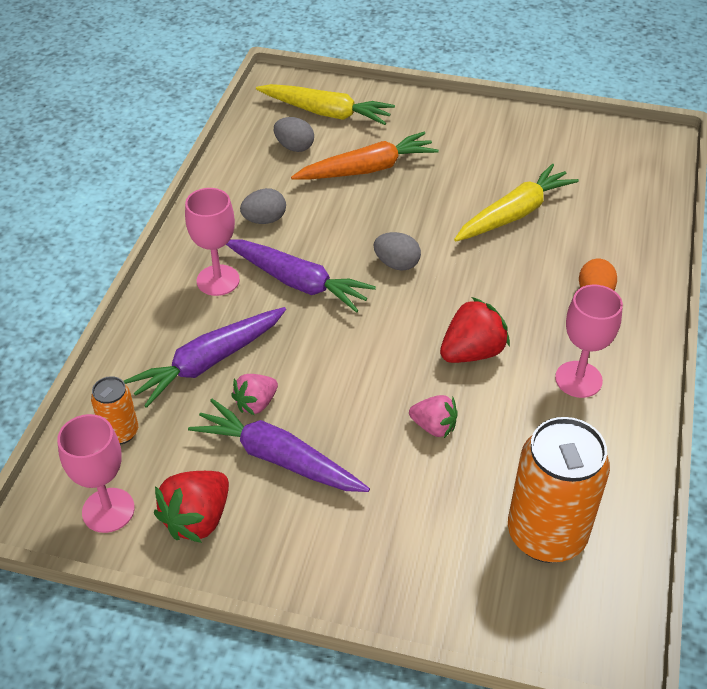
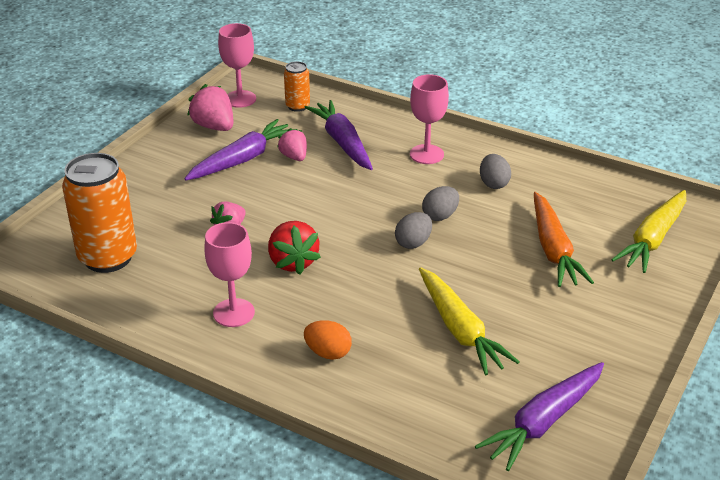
camera: 105 degrees right, 10 degrees down
red strawberry [154,471,229,543] -> pink strawberry [187,84,233,131]
purple carrot [226,240,376,313] -> purple carrot moved to [475,362,604,471]
grey egg [274,117,314,152] -> grey egg moved to [422,186,459,221]

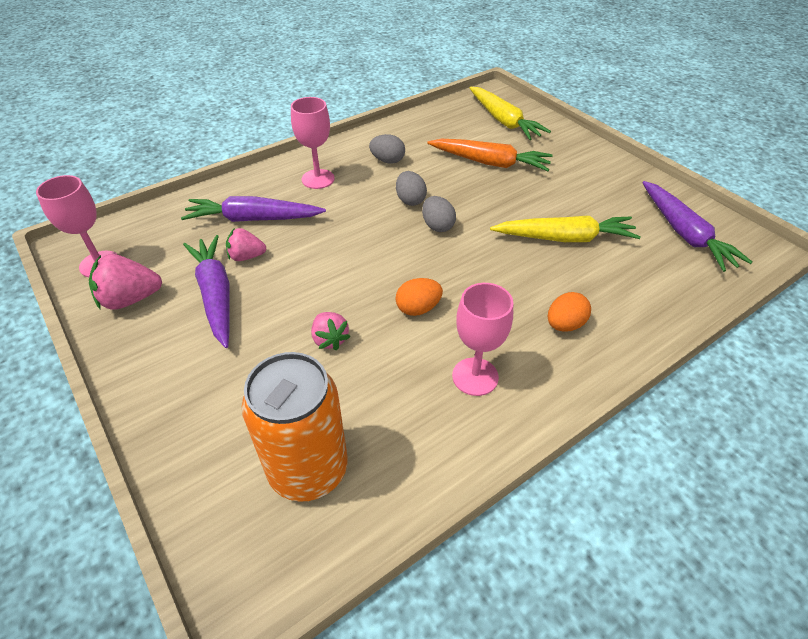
camera: 65 degrees left, 10 degrees up
red strawberry [268,221,321,275] -> orange egg [395,278,443,316]
orange can [284,61,310,112] -> none

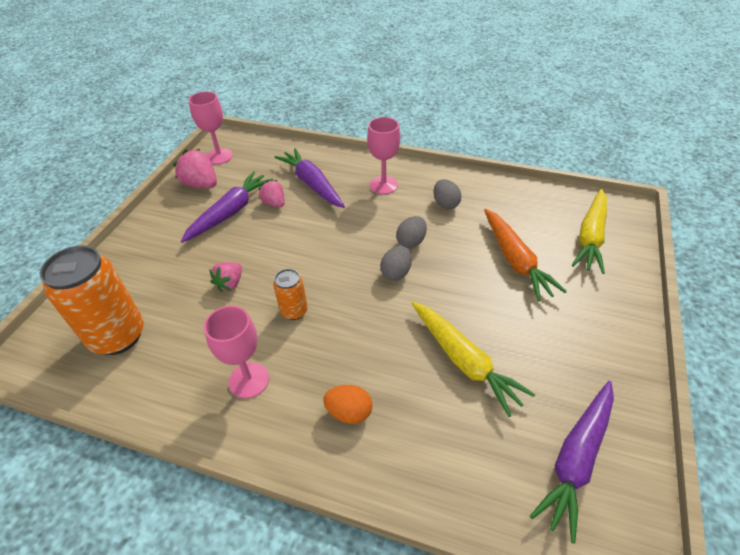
camera: 55 degrees right, 0 degrees up
orange egg [395,278,443,316] -> orange can [273,269,308,320]

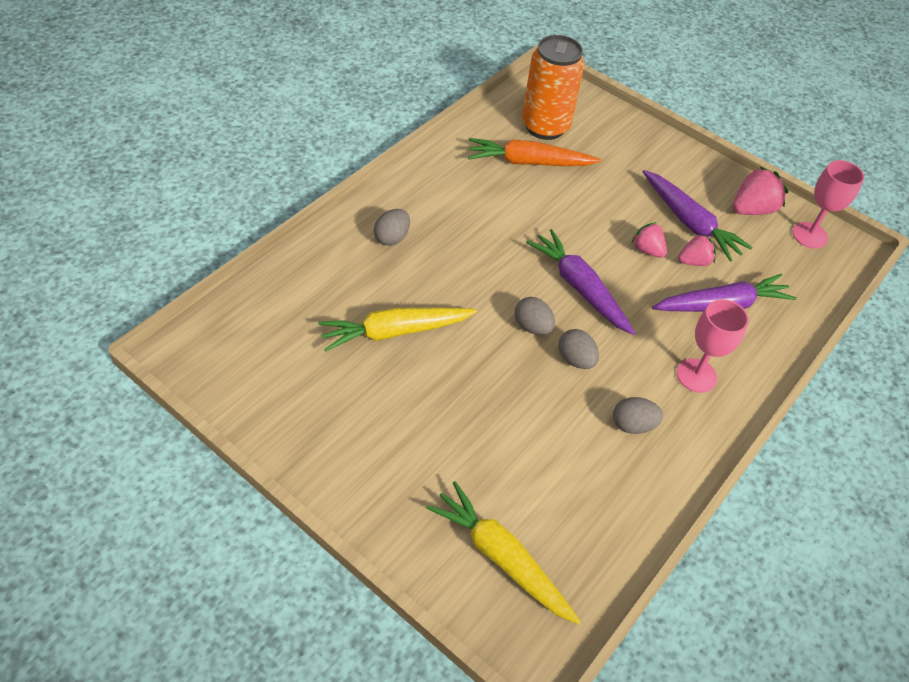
camera: 105 degrees right, 5 degrees up
pink goblet [204,306,269,399] -> none
pink strawberry [209,262,242,292] -> pink strawberry moved to [632,222,667,258]
orange can [273,269,308,320] -> none
orange egg [323,385,372,424] -> grey egg [374,209,410,246]
orange carrot [484,208,567,301] -> orange carrot moved to [468,138,601,166]
purple carrot [530,381,614,544] -> purple carrot moved to [526,229,635,335]

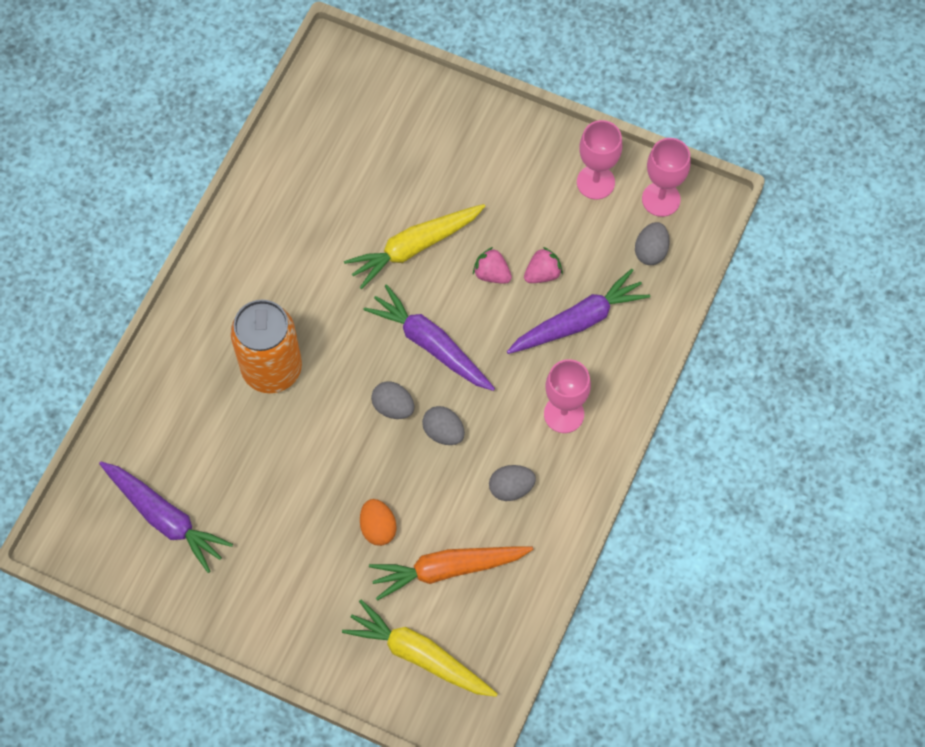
camera: 10 degrees left, 15 degrees up
yellow carrot [318,308,477,352] -> yellow carrot moved to [344,204,485,289]
grey egg [374,209,410,246] -> grey egg moved to [635,222,670,265]
orange carrot [468,138,601,166] -> orange carrot moved to [369,546,534,601]
orange can [522,35,585,140] -> orange can moved to [230,299,302,393]
purple carrot [642,170,753,262] -> purple carrot moved to [99,462,233,573]
pink strawberry [732,167,788,215] -> pink goblet [577,120,622,199]
none -> orange egg [360,499,397,546]

